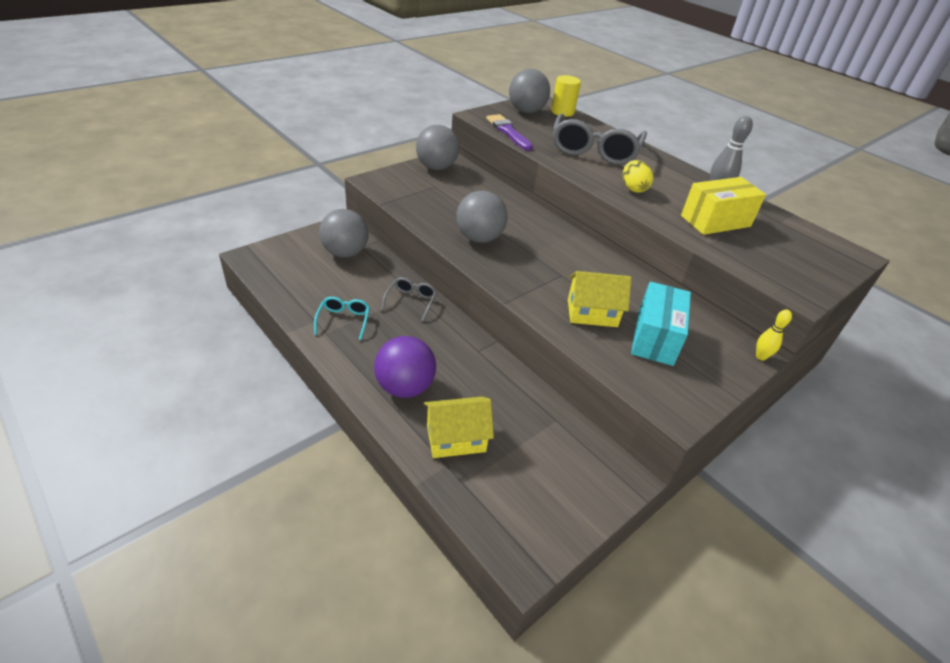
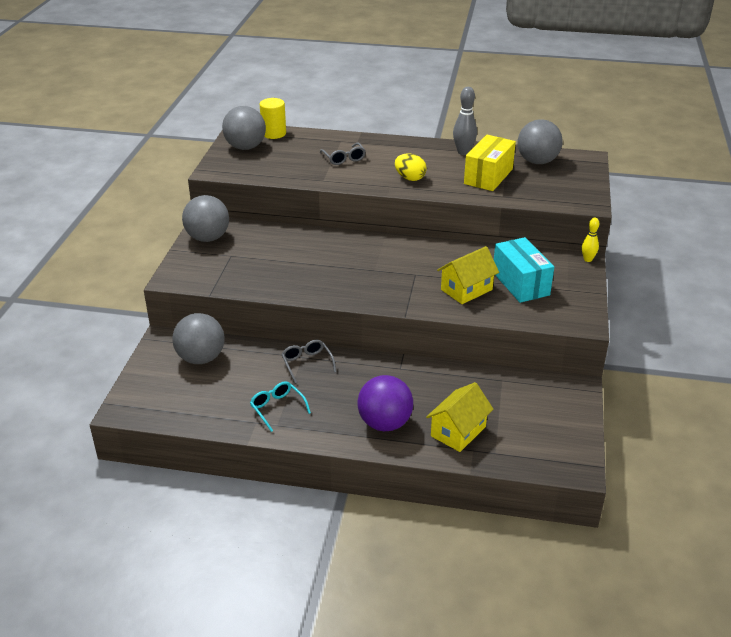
camera: 35 degrees left, 5 degrees down
grey ball [456,191,508,243] -> grey ball moved to [517,119,563,164]
purple brush [486,114,533,151] -> none
grey glasses [553,114,647,165] -> grey glasses [320,143,366,165], size x0.46

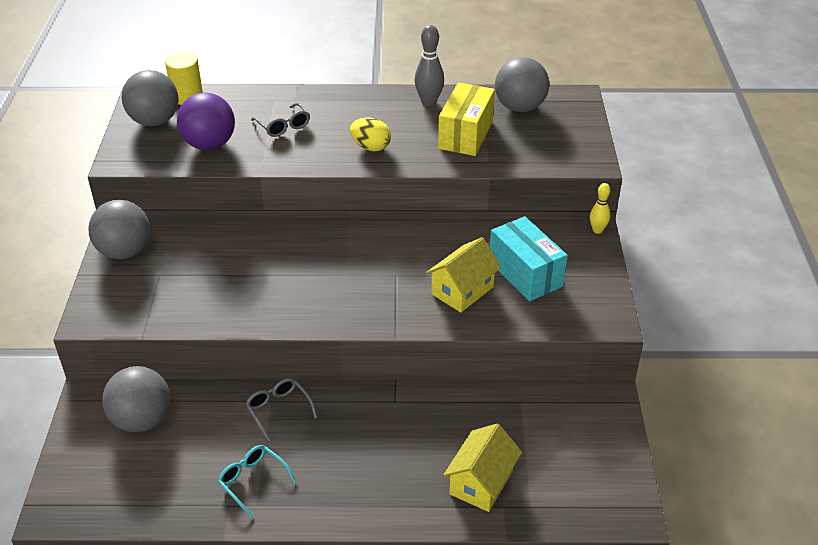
camera: 10 degrees left, 5 degrees up
purple ball [358,375,413,431] -> purple ball moved to [177,93,235,150]

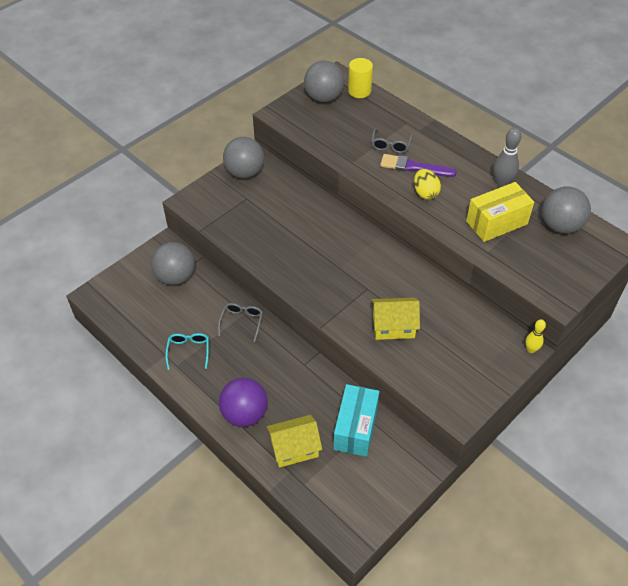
camera: 45 degrees right, 10 degrees up
purple ball [177,93,235,150] -> purple ball moved to [219,378,268,427]
turquoise box [490,216,568,302] -> turquoise box moved to [334,384,379,457]
none -> purple brush [380,154,457,177]

